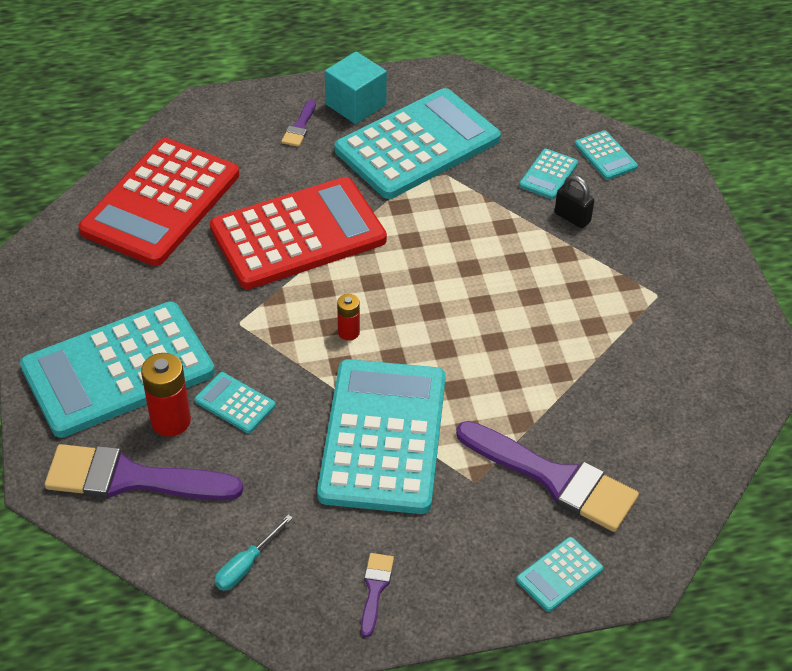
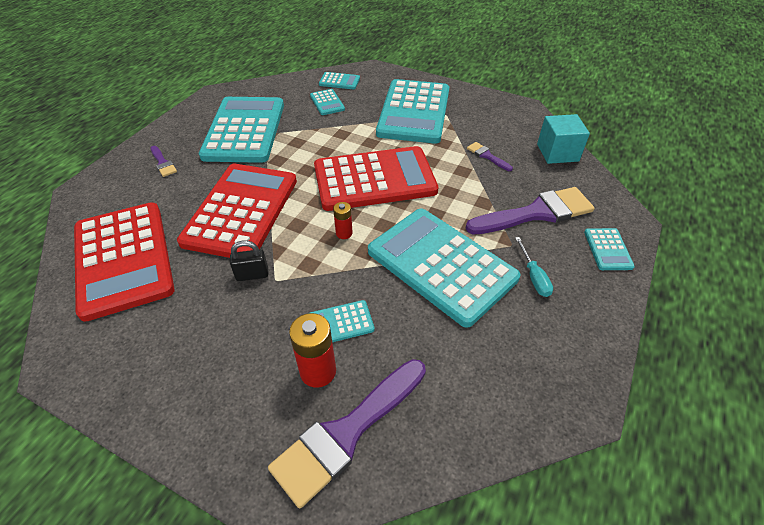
camera: 50 degrees left, 0 degrees up
turquoise calculator [20,302,215,438] -> turquoise calculator moved to [376,79,449,144]
turquoise screwdriver [215,514,293,591] -> turquoise screwdriver moved to [515,237,553,297]
turquoise cube [325,51,387,124] -> turquoise cube moved to [537,114,590,164]
purple brush [361,553,394,637] -> purple brush moved to [467,142,513,171]
black padlock [555,175,594,228] -> black padlock moved to [230,240,268,281]
none -> red calculator [314,146,439,211]

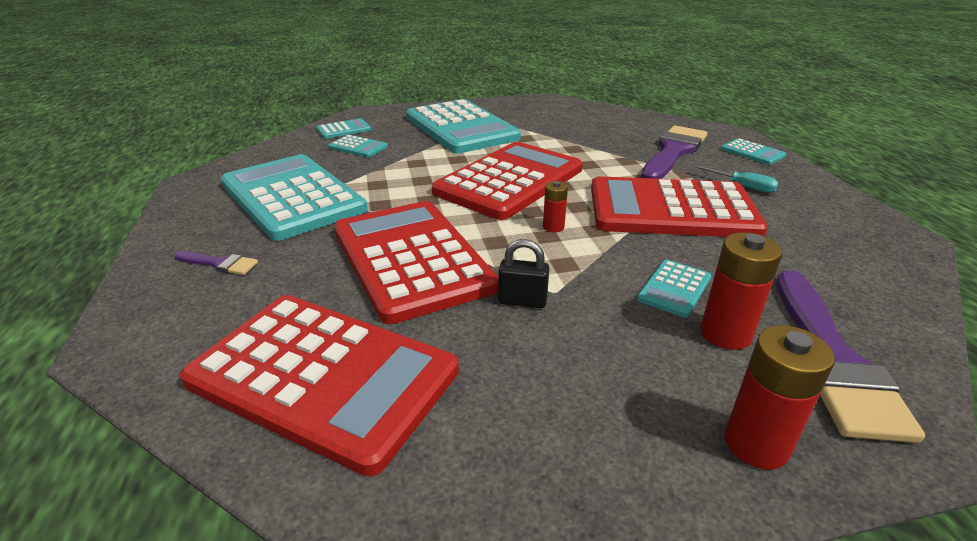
camera: 40 degrees left, 15 degrees down
black padlock [230,240,268,281] -> black padlock turned 60 degrees clockwise [498,239,549,308]
turquoise calculator [368,208,520,328] -> red calculator [591,176,768,237]
purple brush [467,142,513,171] -> none
turquoise cube [537,114,590,164] -> none
none -> red battery [725,325,835,470]

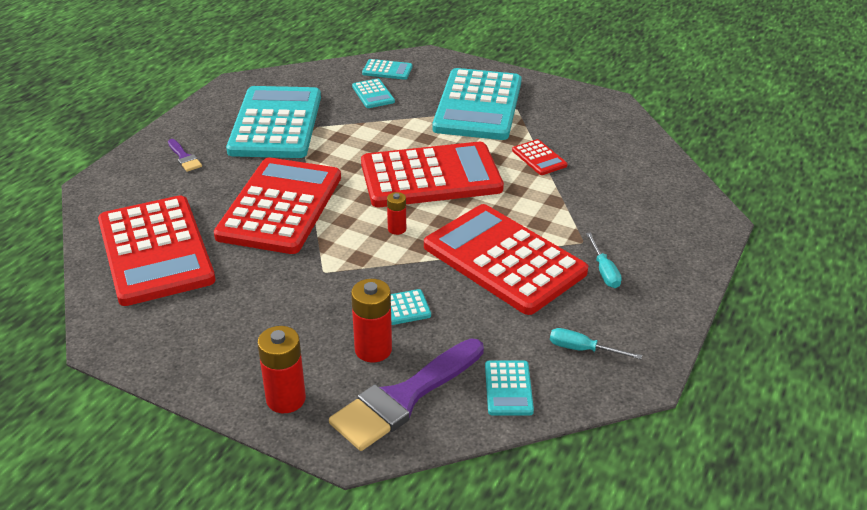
camera: 40 degrees right, 5 degrees up
black padlock [498,239,549,308] -> none
purple brush [641,125,707,179] -> none
turquoise calculator [721,138,786,165] -> turquoise calculator moved to [485,361,534,415]
none -> red calculator [512,139,568,175]
none -> turquoise screwdriver [550,328,642,359]

